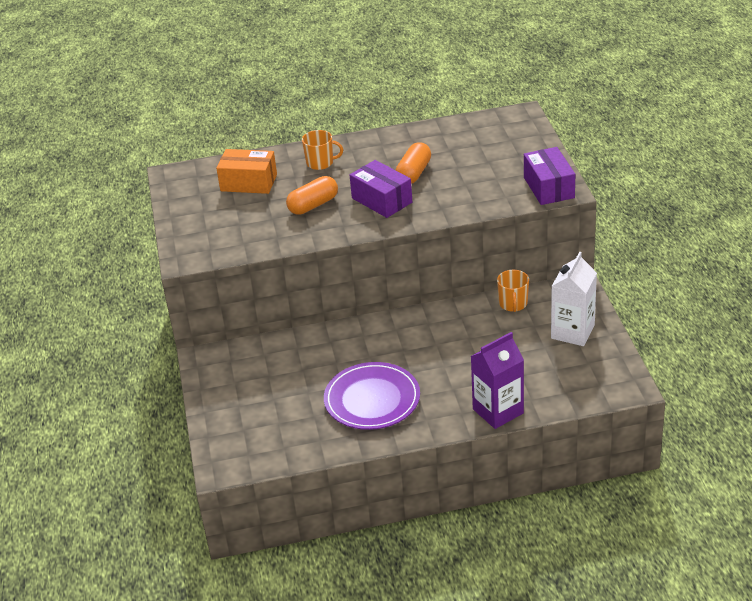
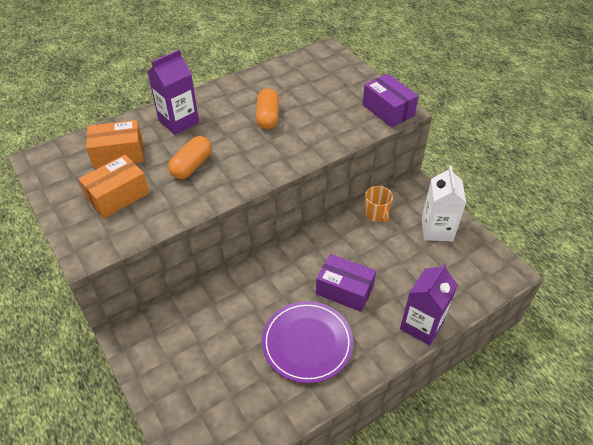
camera: 25 degrees left, 10 degrees up
orange mug [302,130,343,170] -> purple carton [147,50,199,135]
purple box [350,160,412,218] -> purple box moved to [316,254,376,312]
none -> orange box [78,155,149,218]

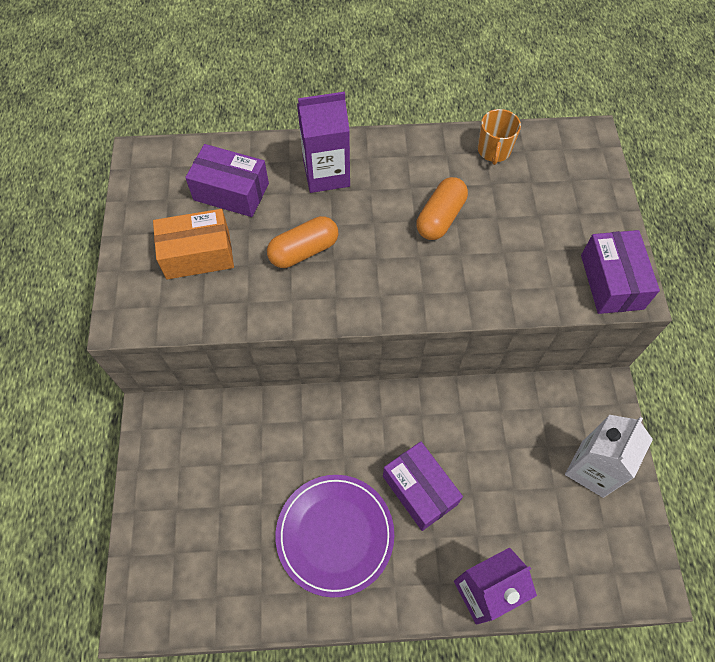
camera: 30 degrees right, 15 degrees up
orange box [86,120,143,168] -> purple box [185,144,269,217]
orange mug [364,186,393,223] -> orange mug moved to [478,109,521,165]

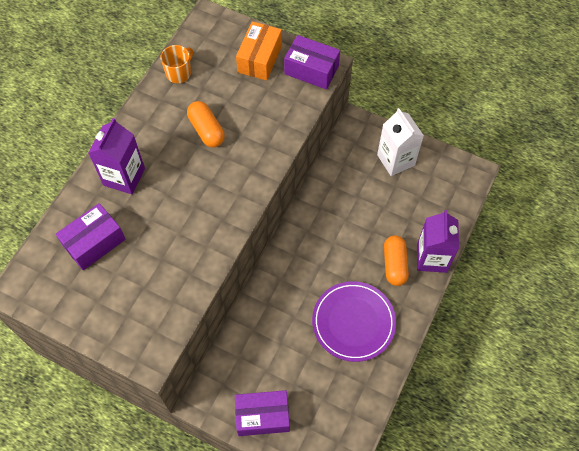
camera: 60 degrees left, 0 degrees up
orange box [153,209,234,279] -> orange box moved to [236,21,282,81]
orange capsule [267,216,338,268] -> orange capsule moved to [384,235,409,286]
purple box [383,442,463,531] -> purple box moved to [235,390,290,436]
orange mug [478,109,521,165] -> orange mug turned 90 degrees counterclockwise [160,45,193,83]

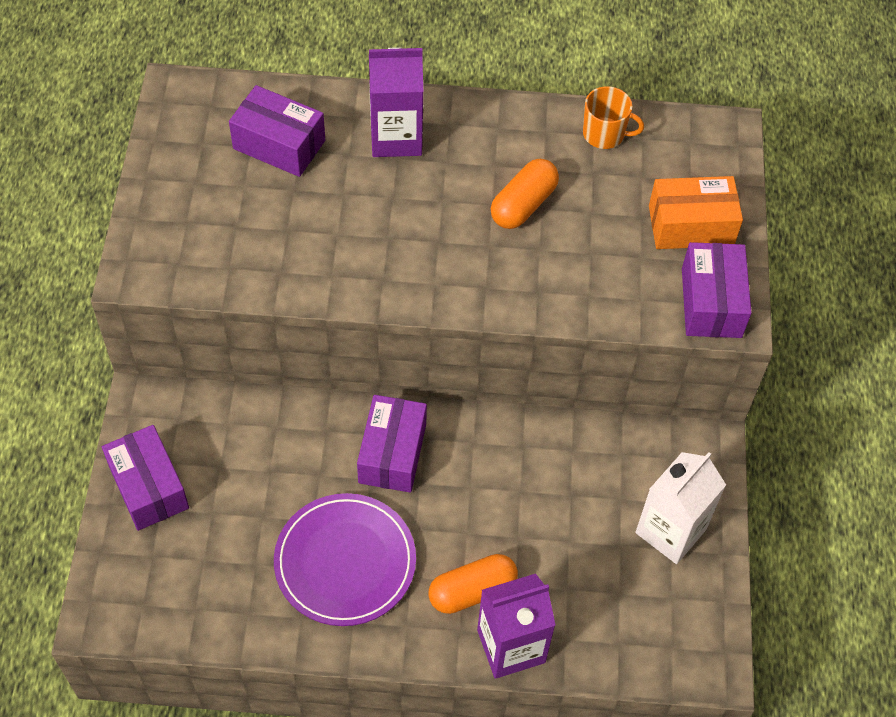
camera: 65 degrees right, 5 degrees down
none -> purple box [357,395,427,493]

